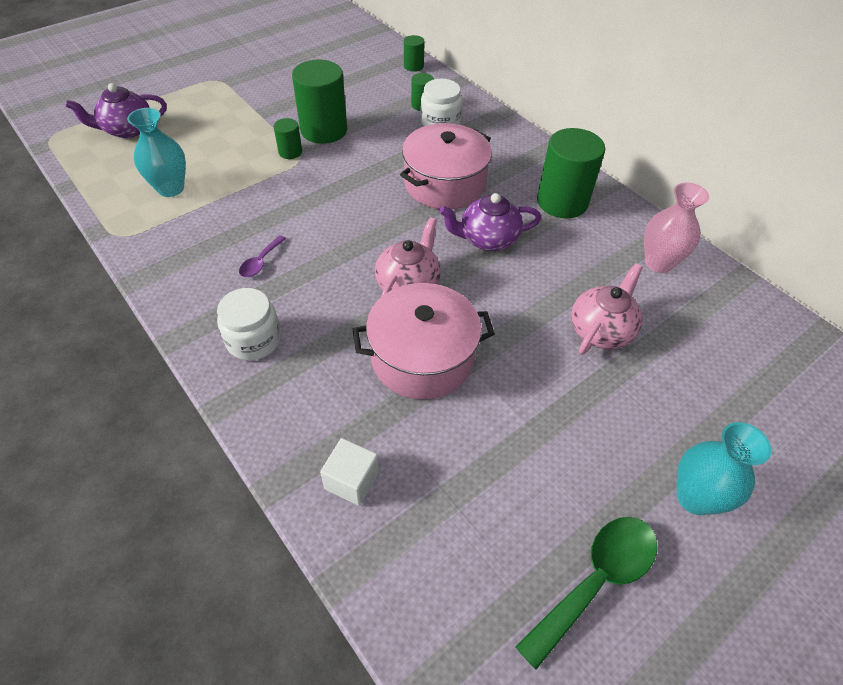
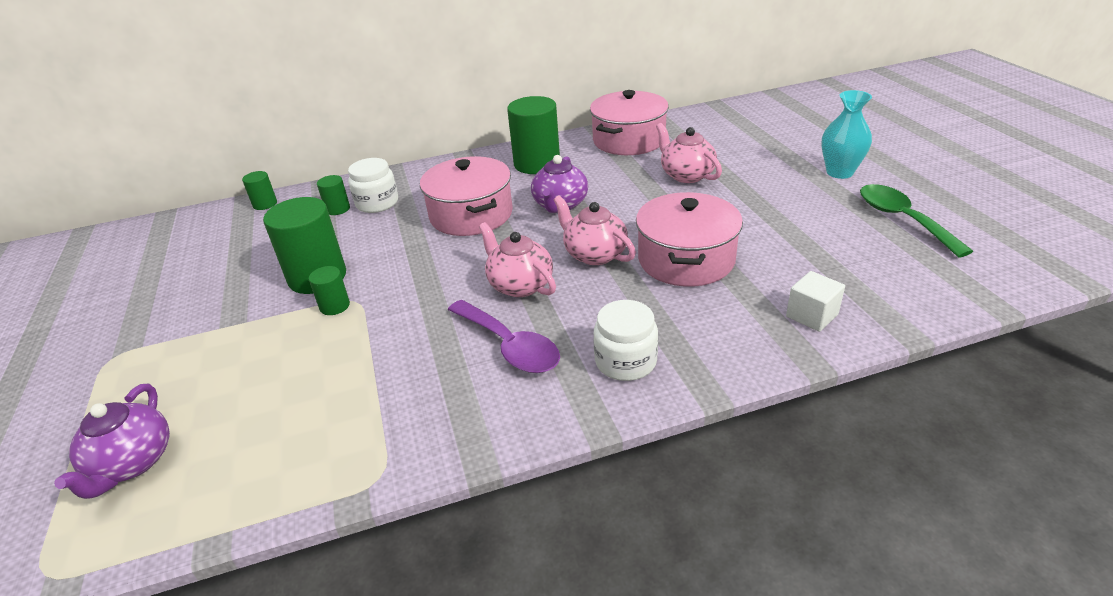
camera: 65 degrees left, 15 degrees down
turquoise vase [127,108,186,197] -> none
purple spoon [239,235,286,277] -> purple spoon [448,300,560,373], size x1.96
pink vase [644,182,709,273] -> pink pot [590,90,669,155]
none -> pink teapot [479,222,556,297]

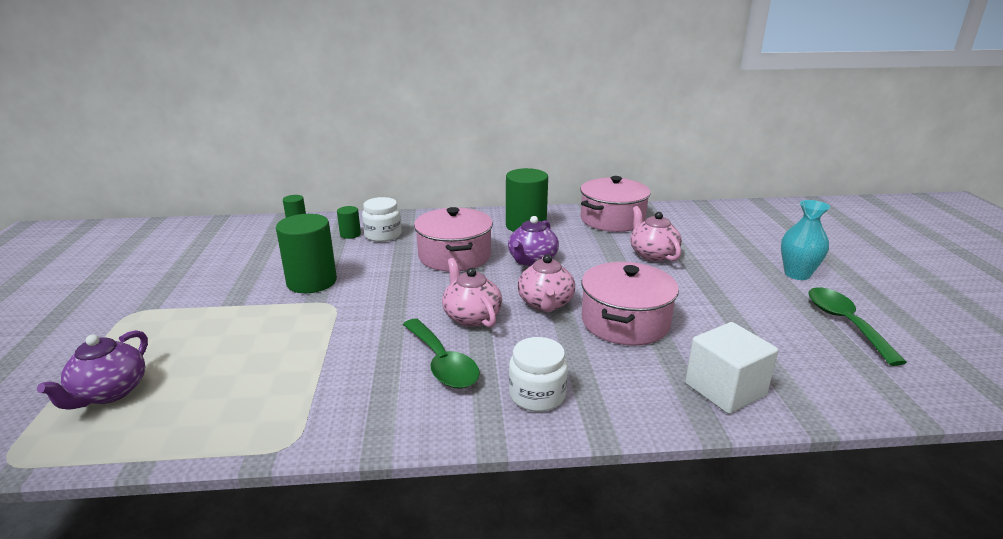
camera: 10 degrees right, 10 degrees down
green cylinder [309,266,350,315] -> none
purple spoon [448,300,560,373] -> green spoon [403,319,480,389]
pink teapot [554,195,636,265] -> pink teapot turned 150 degrees counterclockwise [518,254,575,312]
white cube [786,271,845,332] -> white cube [685,322,778,414], size x1.59

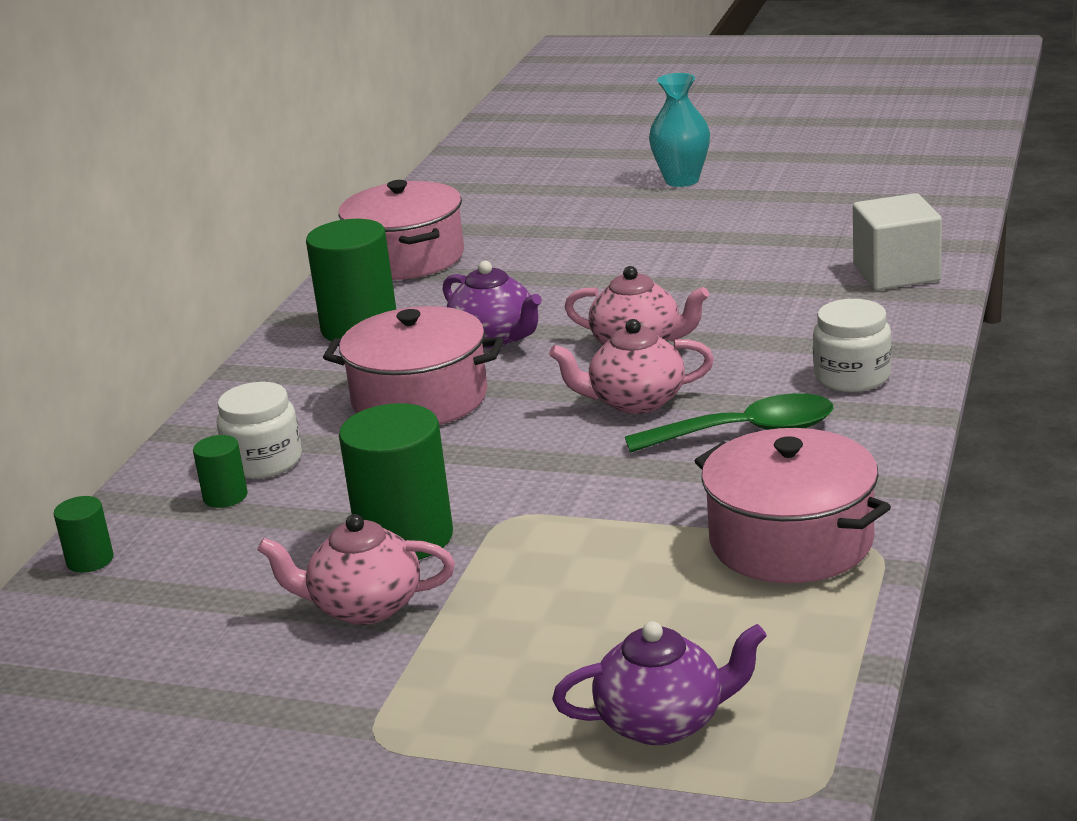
camera: 65 degrees left, 0 degrees up
purple teapot [37,330,148,410] -> purple teapot turned 45 degrees counterclockwise [552,621,767,745]
pink pot [582,262,679,346] -> pink pot moved to [695,428,891,583]
pink teapot [630,206,682,262] -> pink teapot moved to [257,514,455,625]
green spoon [809,287,907,366] -> none

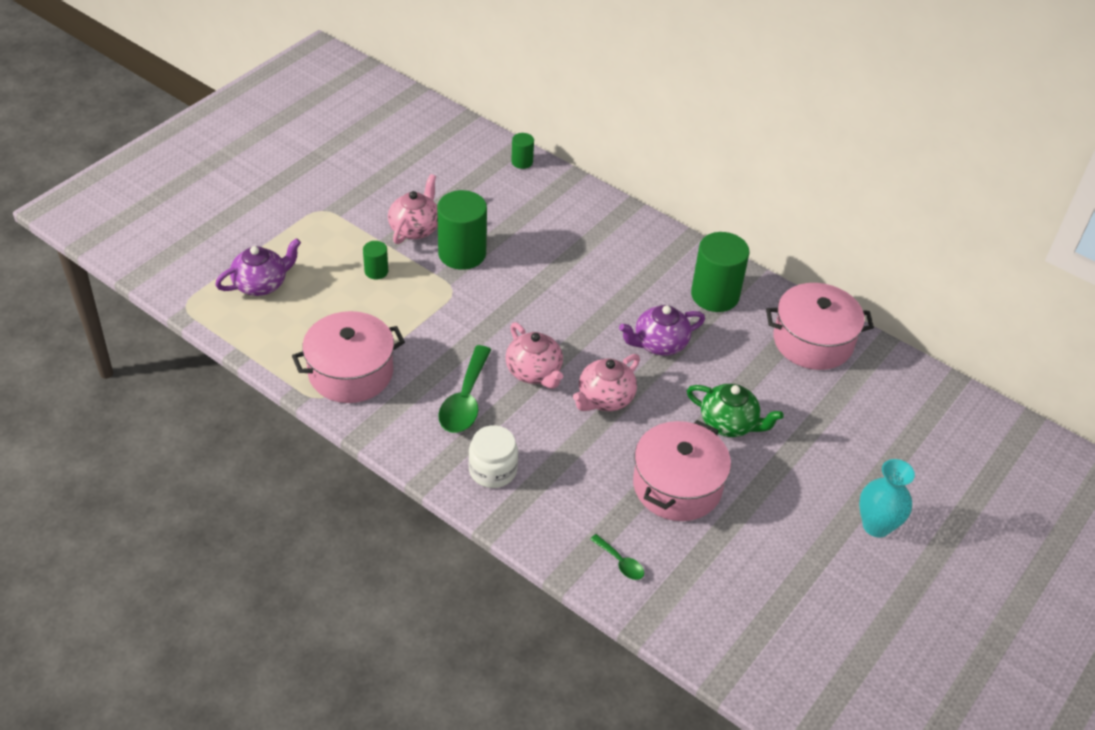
camera: 105 degrees right, 20 degrees up
green cylinder [193,435,248,508] -> green cylinder moved to [363,241,388,279]
white jar [217,382,302,479] -> none
pink pot [323,306,503,425] -> pink pot moved to [633,420,731,521]
pink teapot [549,319,714,414] -> pink teapot turned 135 degrees clockwise [505,323,563,389]
purple teapot [552,621,767,745] -> purple teapot turned 135 degrees counterclockwise [215,238,301,296]
white cube [853,193,942,290] -> green spoon [590,534,644,580]
none -> green teapot [687,384,784,437]

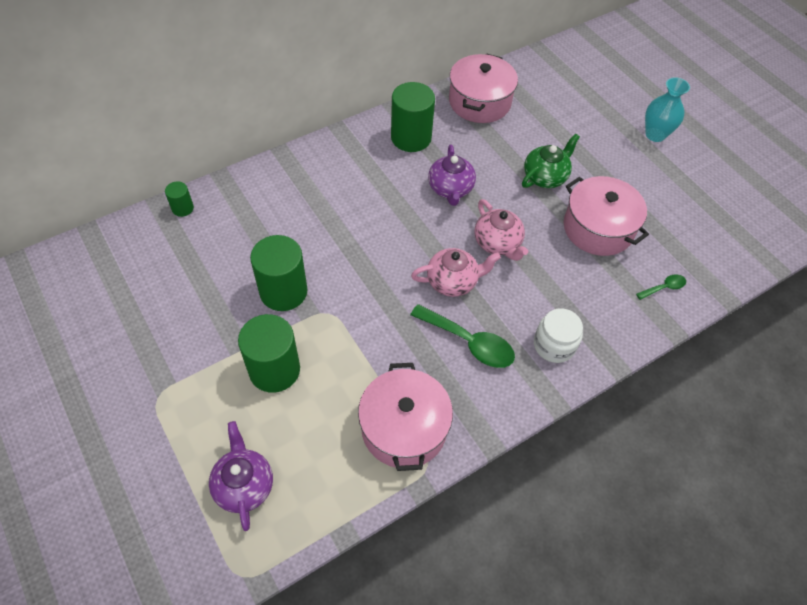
camera: 70 degrees left, 10 degrees up
green cylinder [363,241,388,279] -> green cylinder [238,314,300,393], size x2.05
pink teapot [388,174,438,244] -> none

